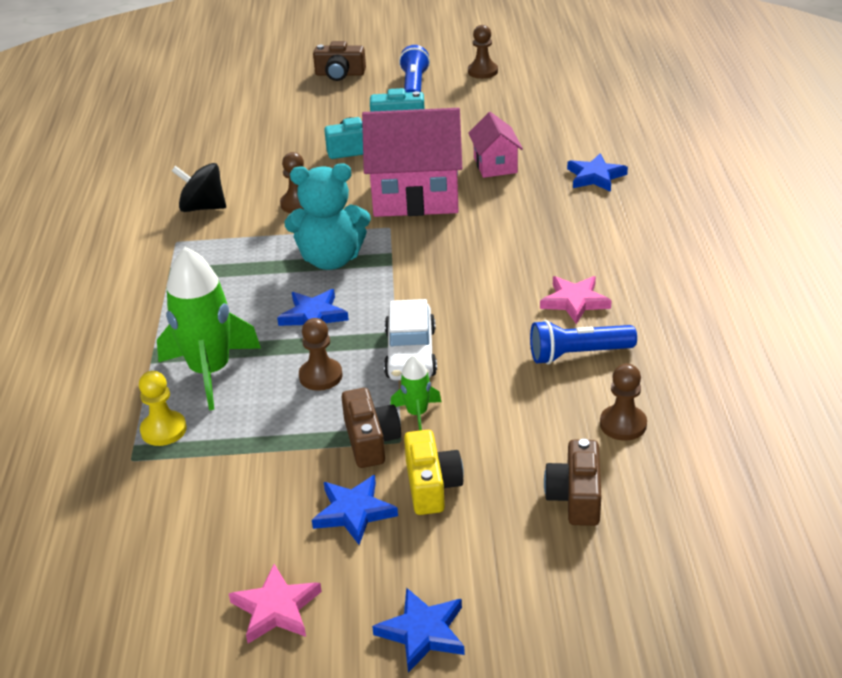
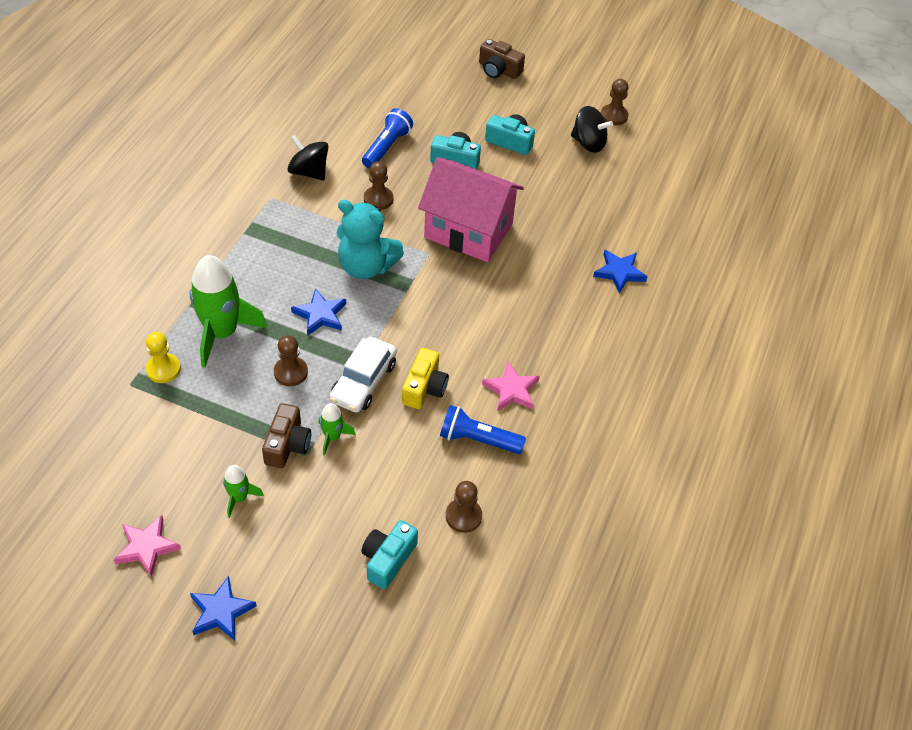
camera: 20 degrees right, 15 degrees up
blue star [312,475,398,545] -> green rocket [223,465,263,518]
blue flashlight [399,45,430,93] -> blue flashlight moved to [362,108,413,169]
yellow camera [404,430,464,515] -> yellow camera moved to [402,348,449,409]
pink house [468,112,523,178] -> none
brown camera [544,439,601,526] -> turquoise camera [361,520,418,589]
none -> black spinning top [571,106,613,153]

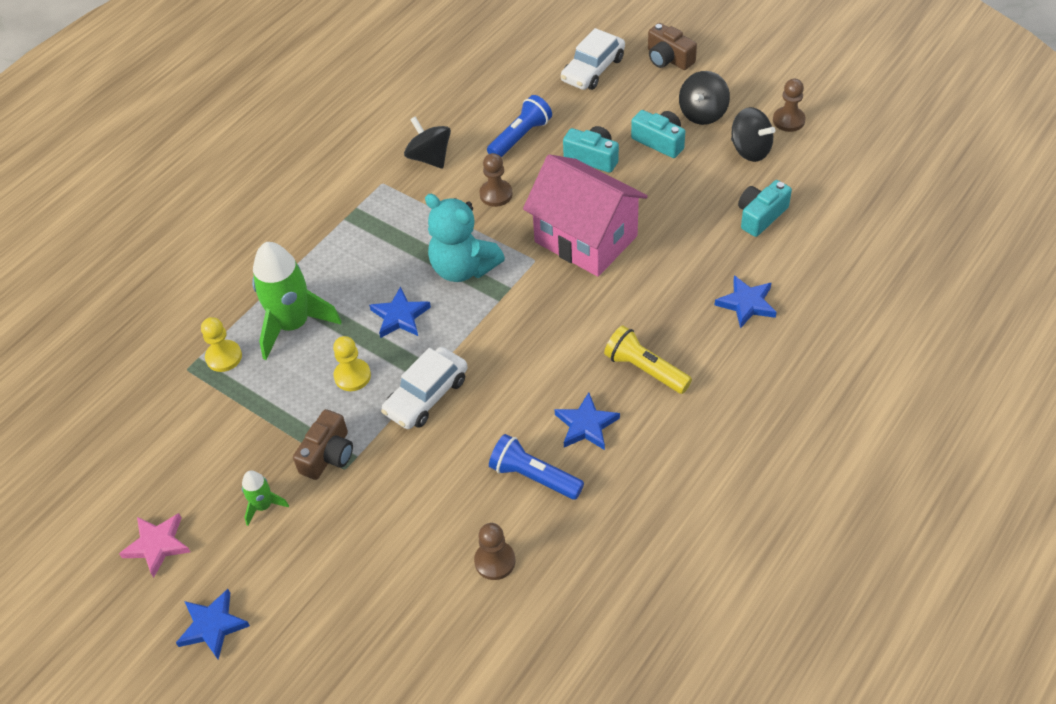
camera: 20 degrees right, 0 degrees up
brown pawn [274,335,308,386] -> yellow pawn [333,336,371,391]
green rocket [318,403,355,456] -> none
turquoise camera [361,520,418,589] -> turquoise camera moved to [738,180,792,237]
yellow camera [402,348,449,409] -> none
pink star [482,361,539,412] -> blue star [554,392,620,450]
none -> white car [561,28,625,90]
none -> yellow flashlight [604,326,692,394]
none -> black spinning top [679,71,730,125]

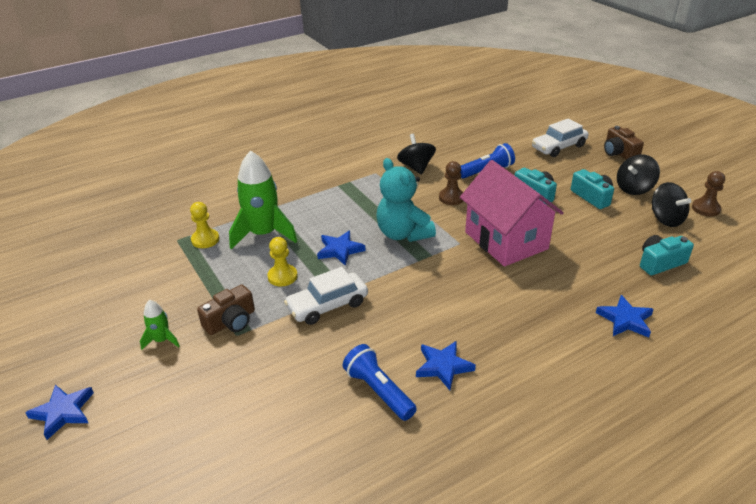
camera: 20 degrees right, 15 degrees down
pink star [119,513,190,578] -> none
brown pawn [474,523,515,580] -> none
yellow flashlight [604,326,692,394] -> none

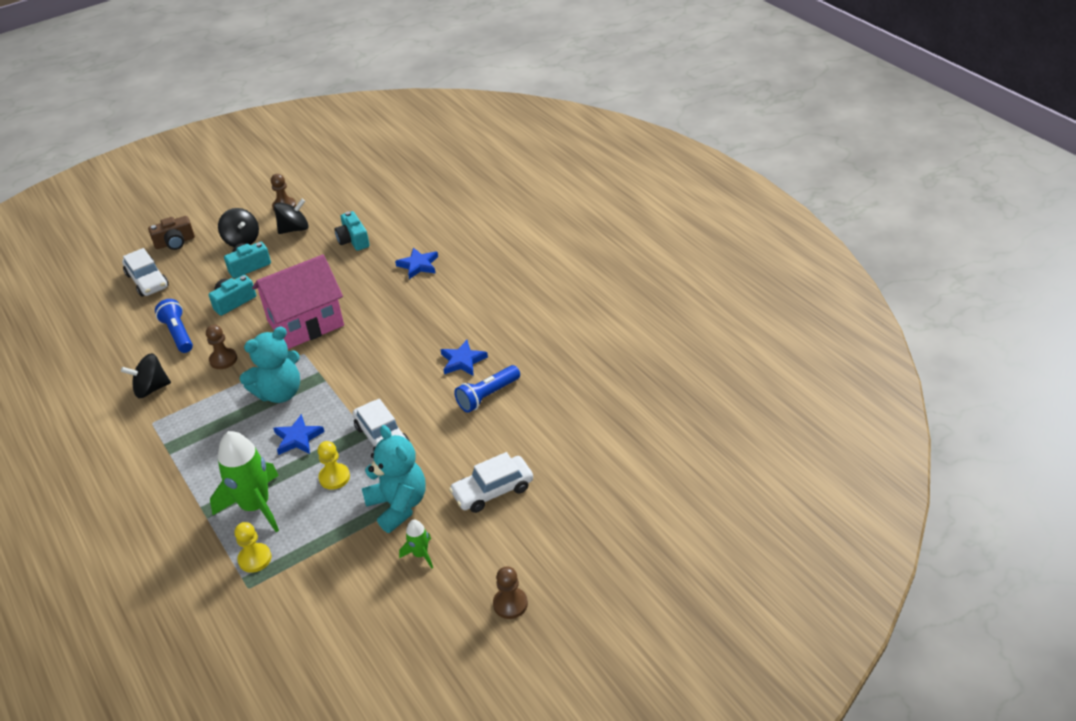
camera: 90 degrees left, 5 degrees up
blue star [25,385,94,440] -> brown pawn [493,567,528,619]
brown camera [197,285,255,335] -> turquoise teddy bear [362,425,426,533]
none -> white car [449,452,533,513]

